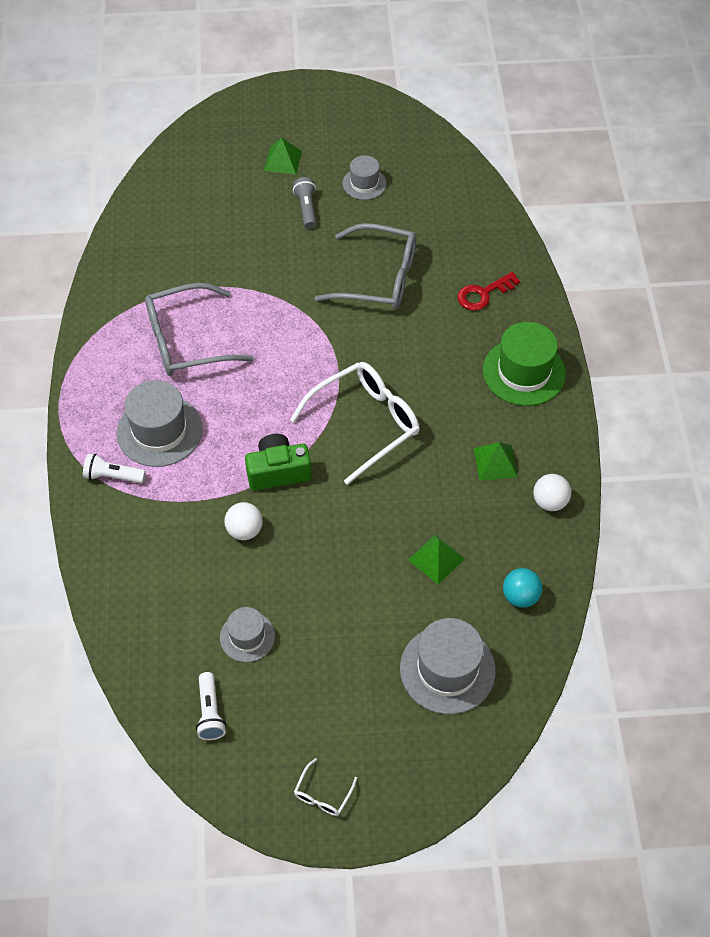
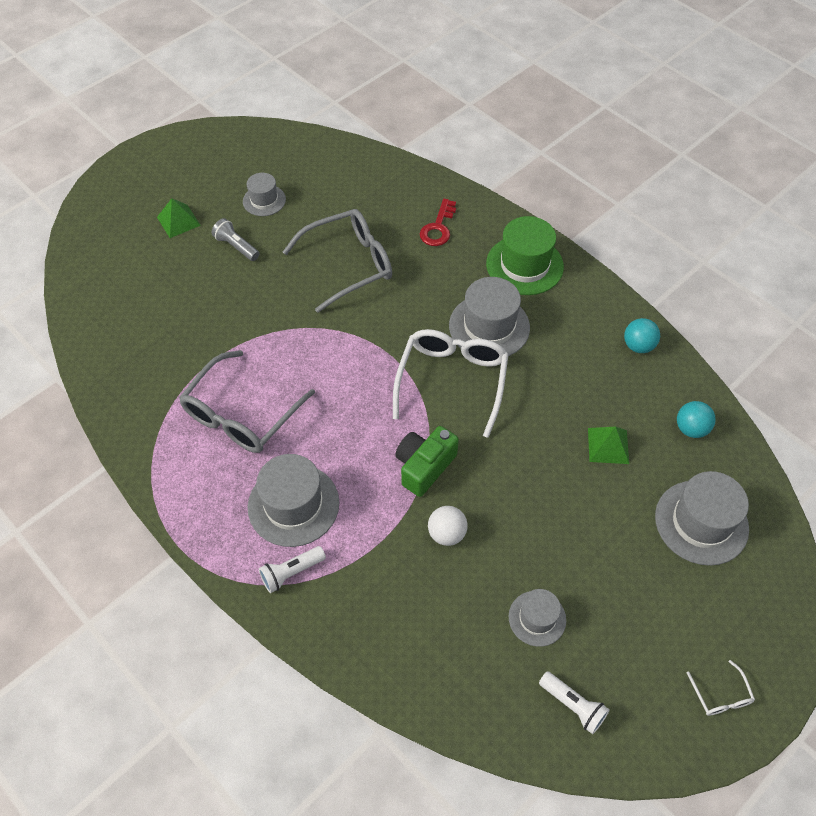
camera: 40 degrees left, 0 degrees up
green pyramid [474,442,518,481] -> none
white ball [533,474,571,511] -> turquoise ball [624,318,660,353]
none -> grey hat [449,277,530,356]

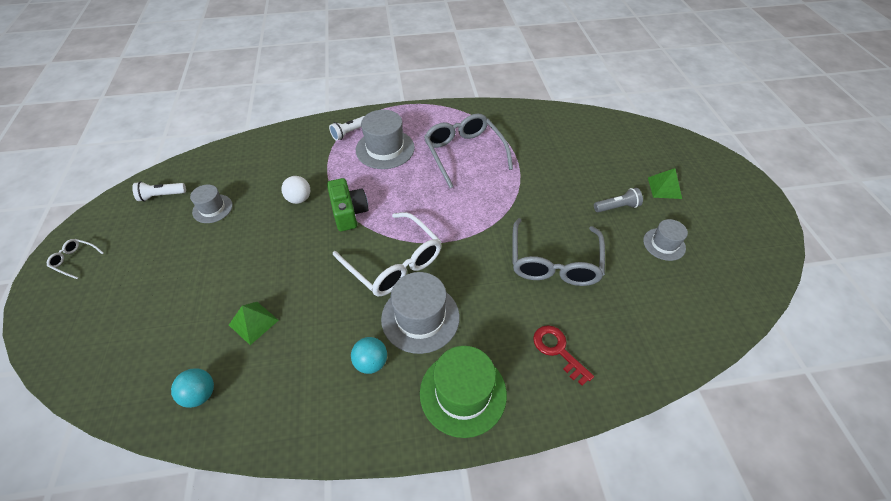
camera: 125 degrees right, 5 degrees down
white flashlight [259,546,326,593] -> white flashlight turned 135 degrees counterclockwise [329,116,364,141]
turquoise ball [624,318,660,353] -> turquoise ball moved to [351,337,387,374]
grey hat [655,471,749,566] -> none

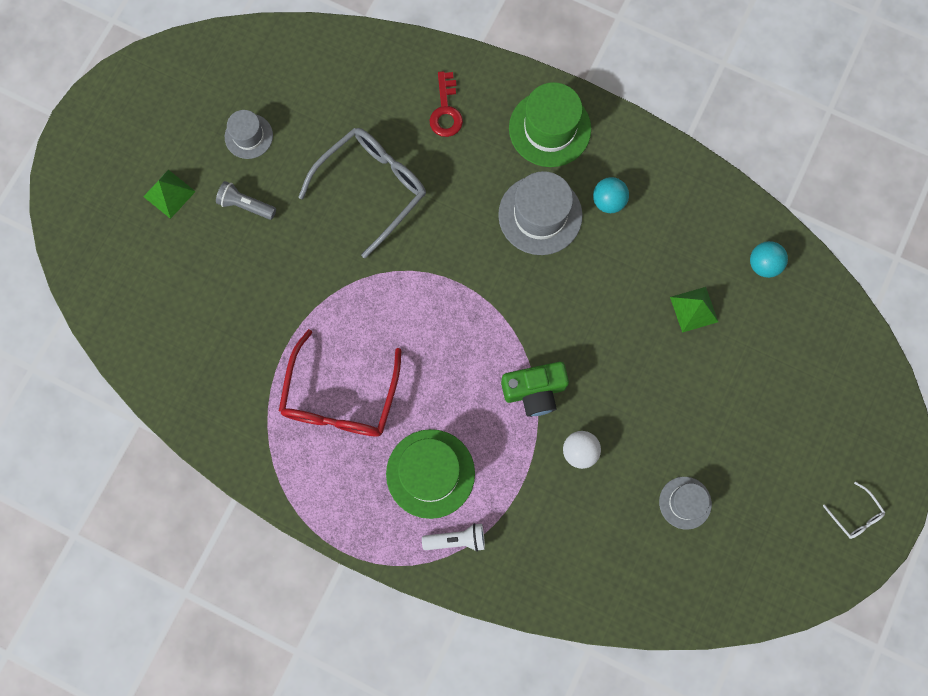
camera: 145 degrees left, 25 degrees up
white flashlight [132,182,186,202] -> none
green camera [327,178,368,231] -> green camera turned 120 degrees counterclockwise [501,362,569,417]
white glasses [333,212,442,297] -> none
grey hat [356,110,415,169] -> green hat [386,429,475,519]
grey glasses [424,114,513,188] -> red glasses [279,329,401,436]

